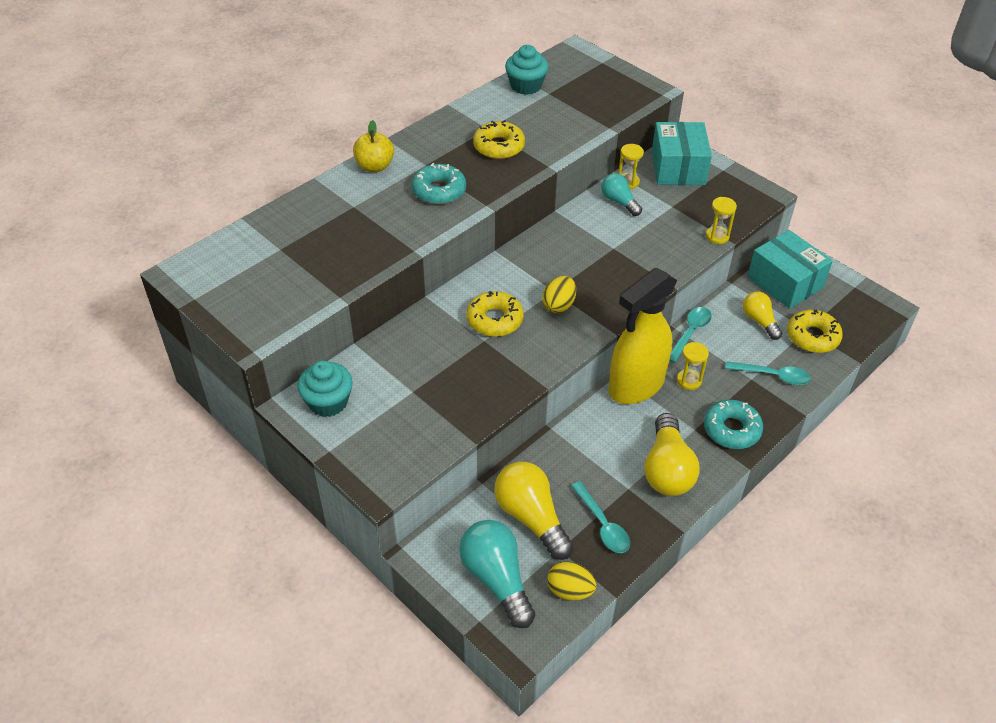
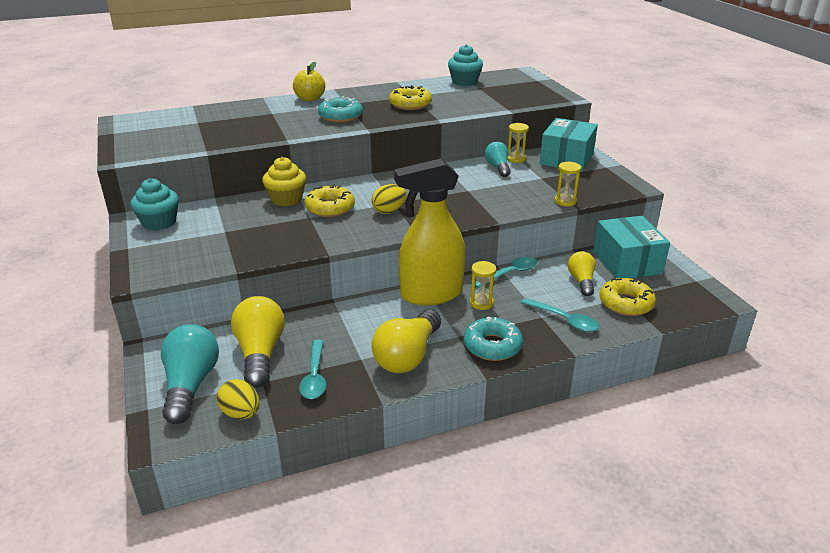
camera: 25 degrees right, 15 degrees down
none -> yellow cupcake [262,157,306,206]

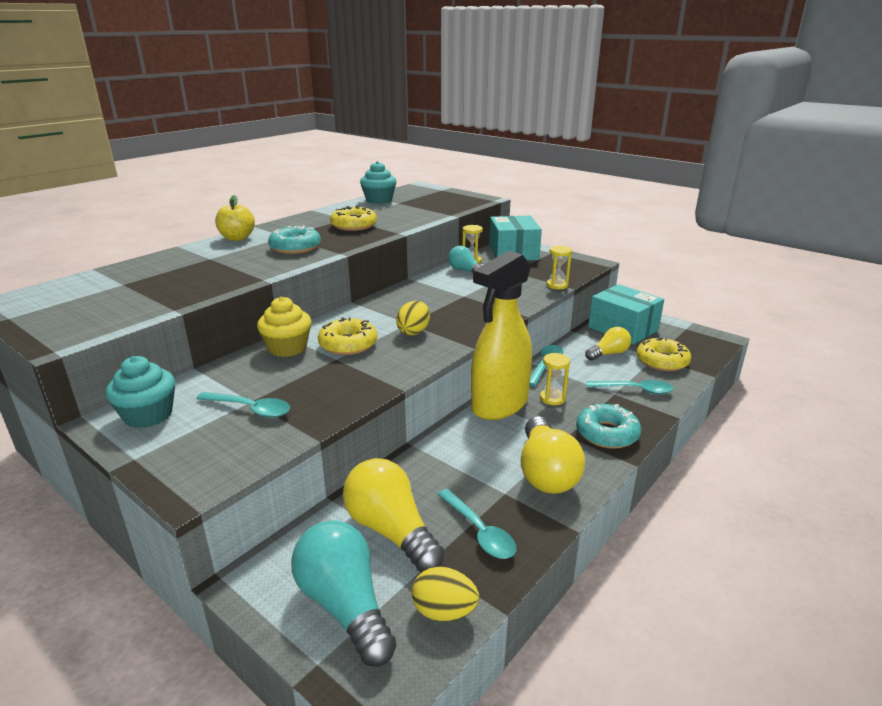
camera: 30 degrees left, 5 degrees down
yellow light bulb [568,251,596,296] -> yellow light bulb turned 90 degrees clockwise [585,327,631,361]
none -> turquoise spoon [196,392,290,418]

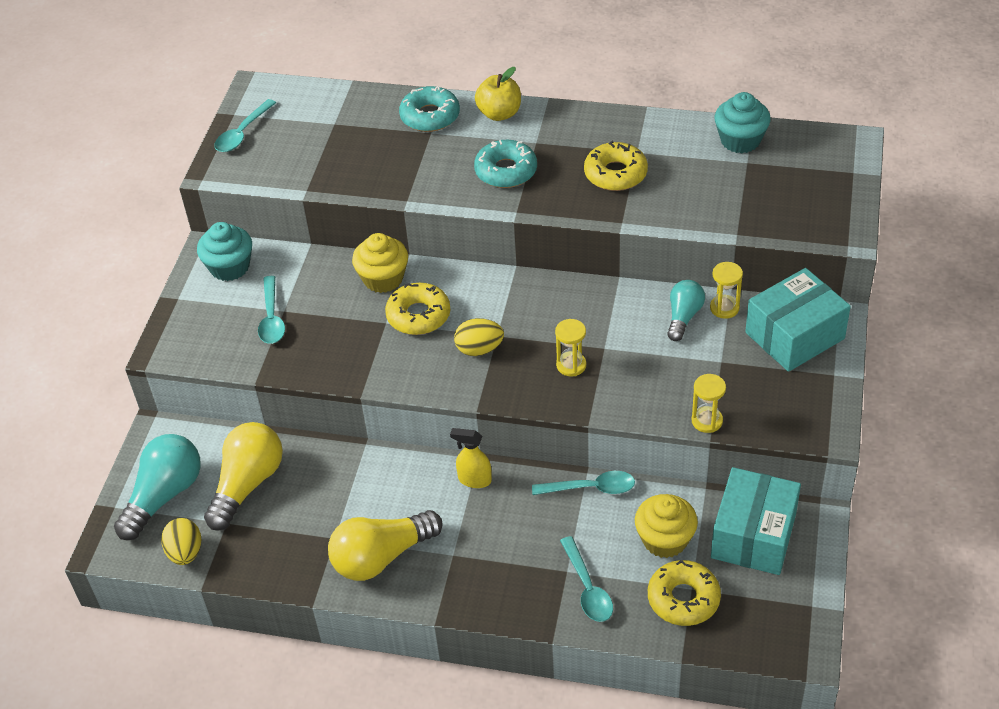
camera: 65 degrees right, 20 degrees up
turquoise spoon [438,489,516,559] -> turquoise spoon moved to [215,99,276,152]
yellow spray bottle [471,251,532,420] -> yellow spray bottle [450,428,492,488], size x0.42
yellow hourglass [540,353,570,405] -> yellow hourglass moved to [555,319,586,376]
turquoise donut [576,404,641,449] -> turquoise donut moved to [399,86,460,132]
yellow light bulb [585,327,631,361] -> yellow cupcake [635,494,698,558]

